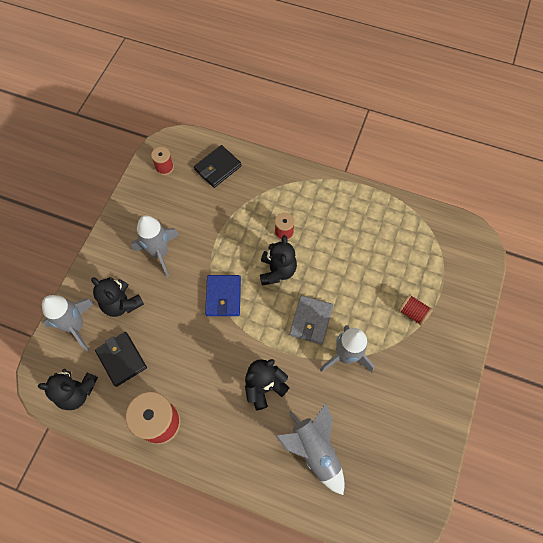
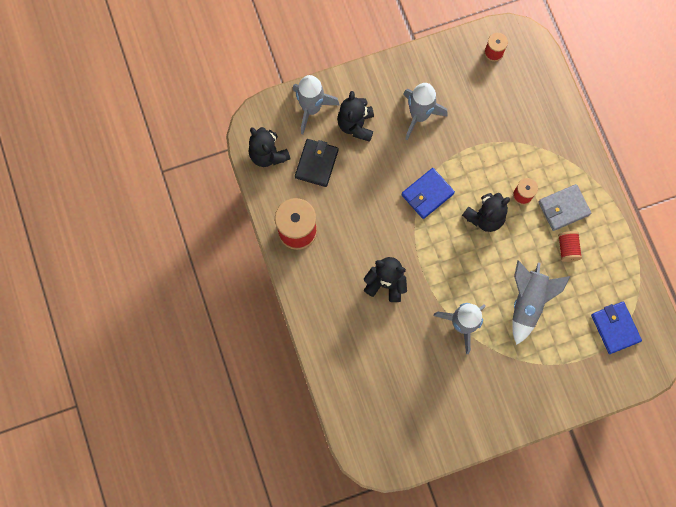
camera: 50 degrees right, 10 degrees up
black wallet [194,145,242,188] -> none
grey rocket [276,403,345,495] -> grey rocket moved to [512,260,570,345]
grey wallet [289,295,333,344] -> grey wallet moved to [538,184,591,231]
red spool [398,294,432,326] -> red spool moved to [558,231,582,262]
none -> blue wallet [591,302,642,354]

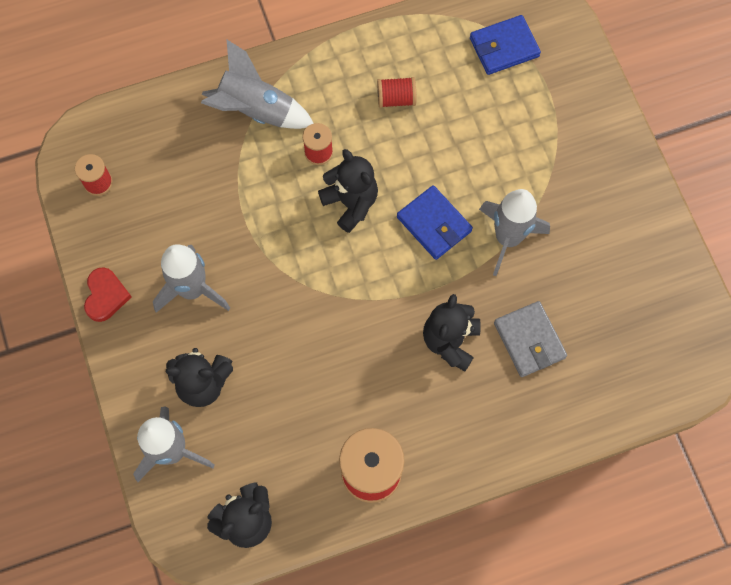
camera: 90 degrees left, 5 degrees down
black wallet [295,139,338,187] -> none
blue wallet [401,168,455,219] -> blue wallet moved to [397,185,473,260]
grey rocket [512,260,570,345] -> grey rocket moved to [201,39,314,129]
grey wallet [538,184,591,231] -> grey wallet moved to [494,301,567,377]
none -> red heart [84,267,131,322]

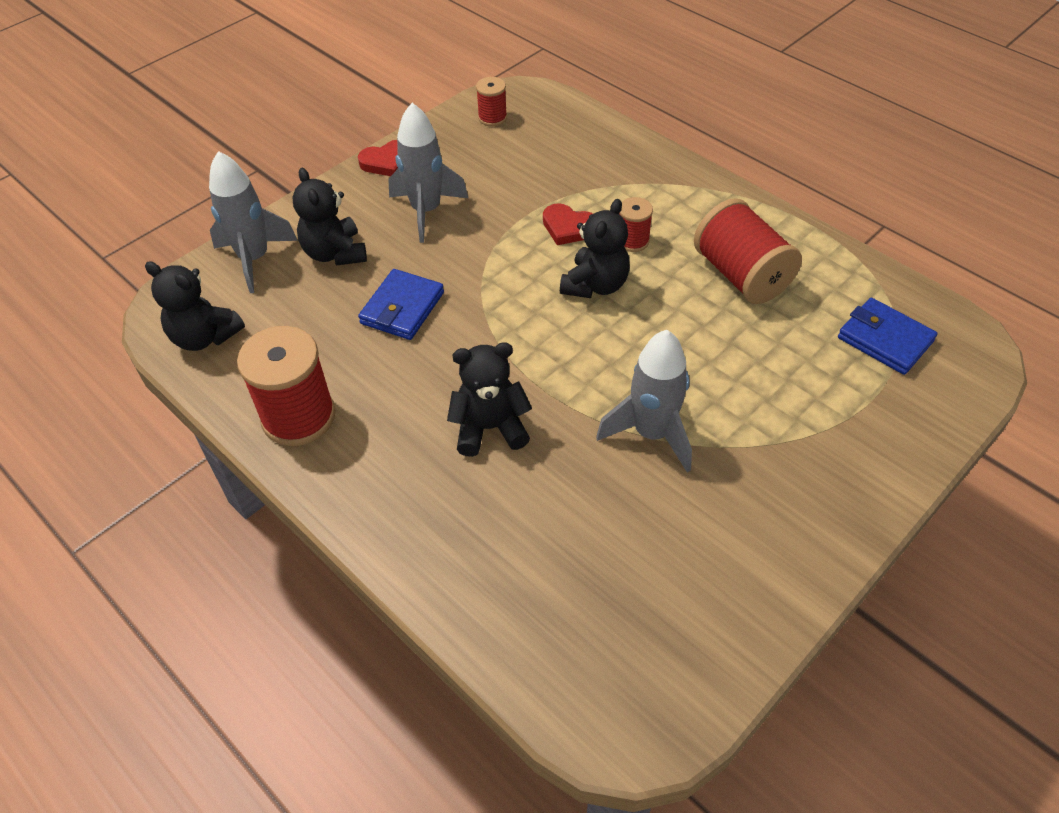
camera: 65 degrees right, 20 degrees down
grey rocket [201,39,314,129] -> none
red spool [377,77,416,108] -> red spool [694,198,802,304], size x1.93
blue wallet [397,185,473,260] -> blue wallet moved to [358,269,444,340]
grey wallet [494,301,567,377] -> none
none -> red heart [543,203,593,245]

